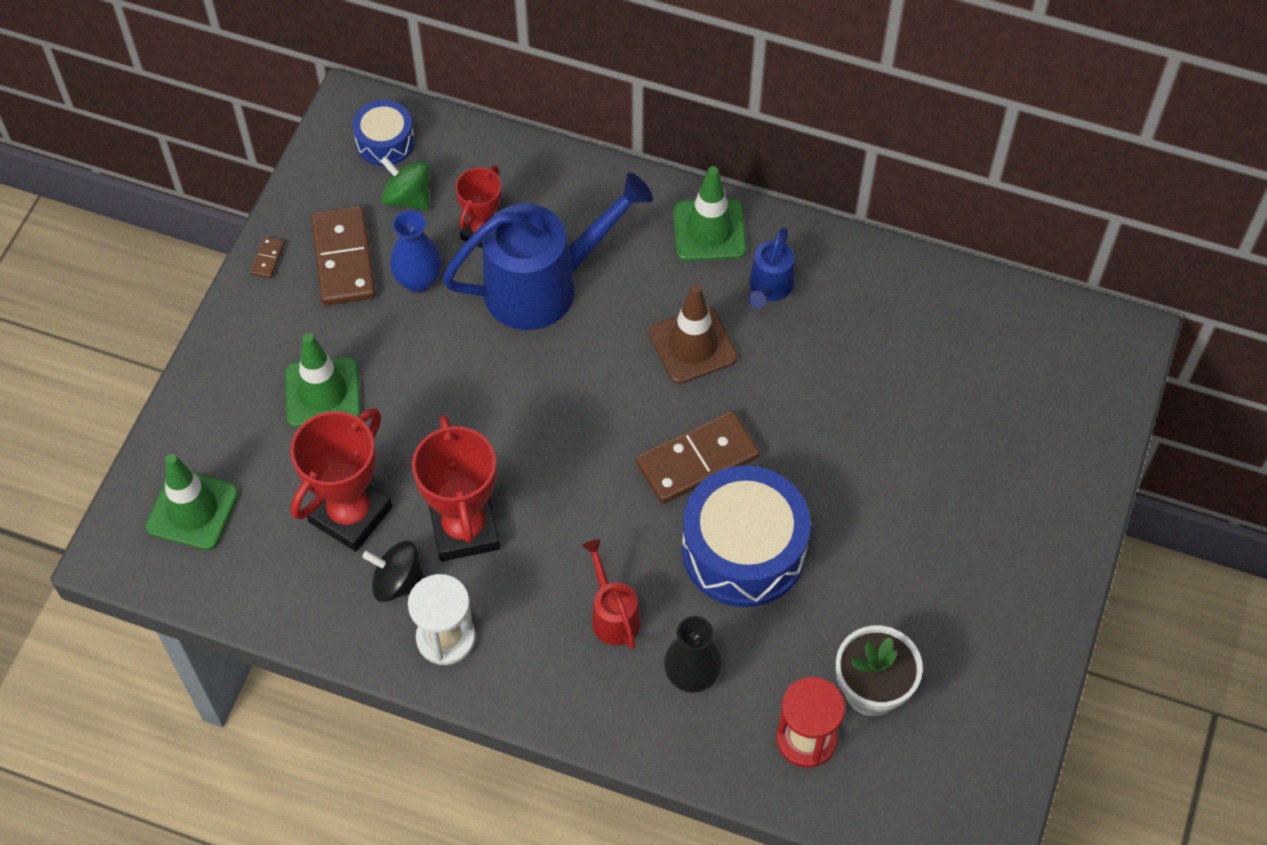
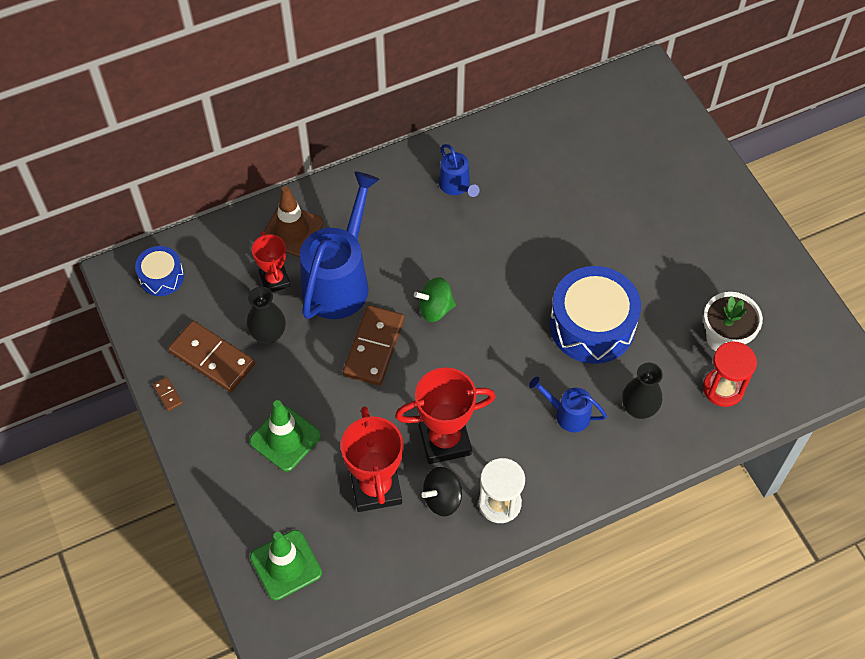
camera: 45 degrees left, 0 degrees up
green spinning top [380,156,430,210] -> green spinning top moved to [414,277,456,322]
blue vase [390,210,442,293] -> black vase [247,286,286,344]
red trophy [412,415,500,562] -> red trophy turned 45 degrees counterclockwise [395,367,496,464]
red watering can [582,539,641,649] -> blue watering can [529,377,607,432]
brown domino [636,411,760,504] -> brown domino moved to [343,305,405,386]
brown traffic cone [649,284,738,384] -> brown traffic cone moved to [264,186,324,257]
green traffic cone [673,166,747,261] -> none

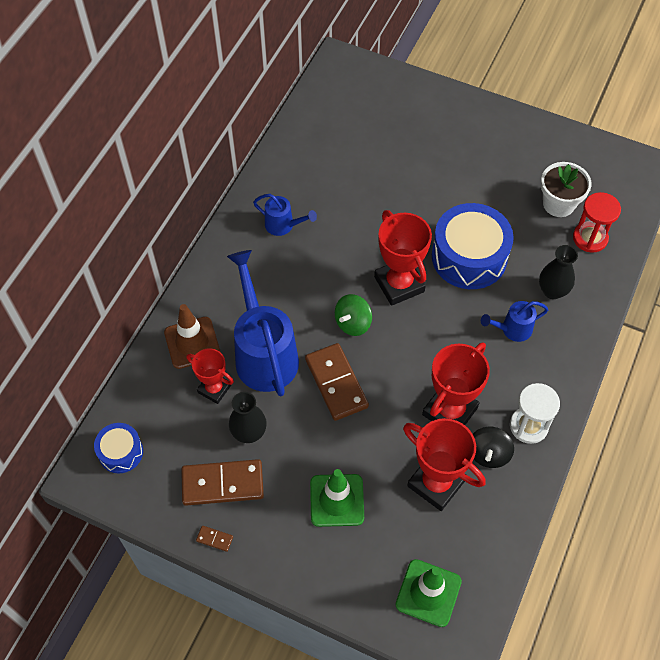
camera: 40 degrees left, 0 degrees up
none -> red trophy [374,210,432,306]

